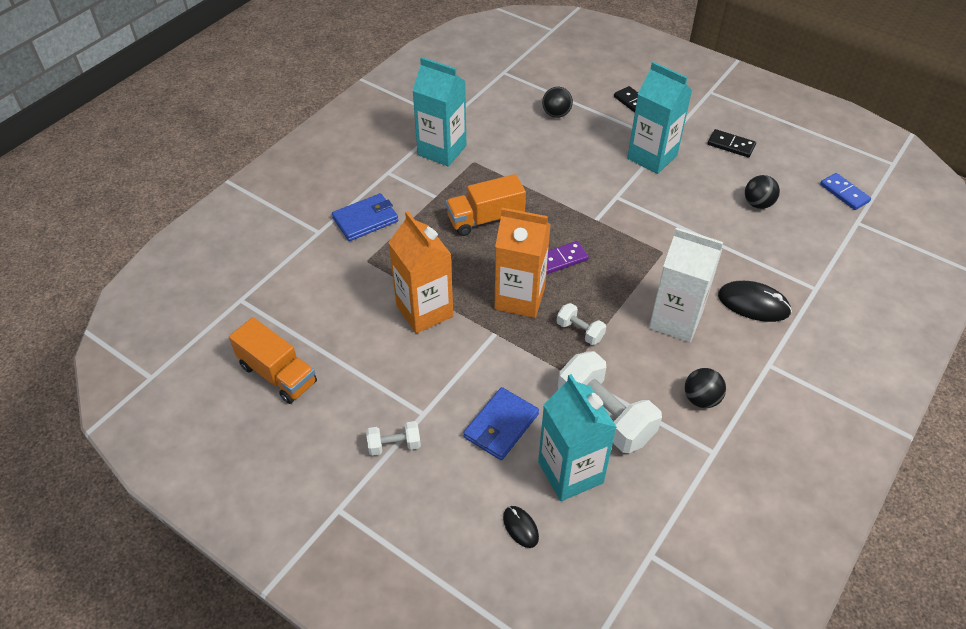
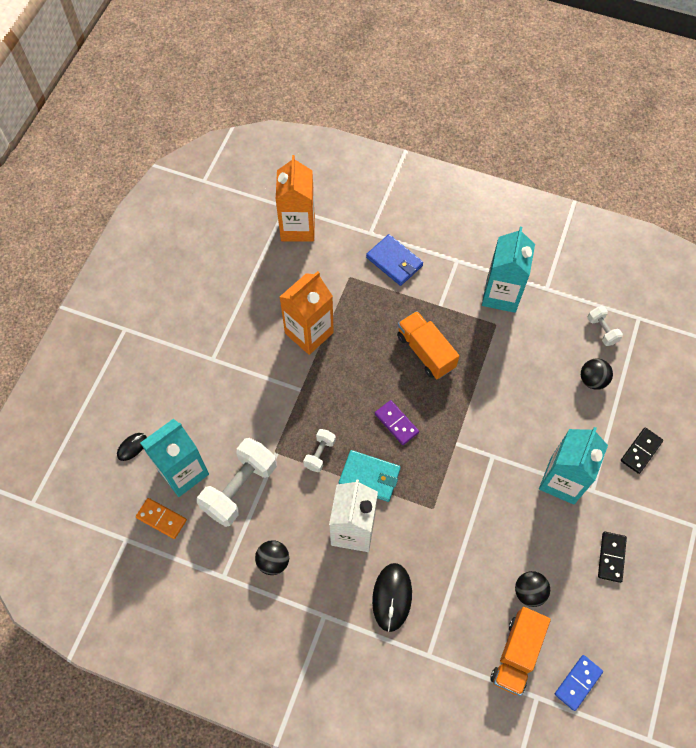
camera: 75 degrees right, 15 degrees up
orange truck [229,317,317,404] -> orange truck moved to [490,607,551,696]
white dumbbell [366,421,421,456] -> white dumbbell moved to [587,306,623,346]
blue wallet [463,387,539,460] -> none
orange carton [495,208,551,318] -> orange carton moved to [276,155,315,242]
none -> orange domino [136,498,187,539]
none -> turquoise wallet [339,450,401,502]

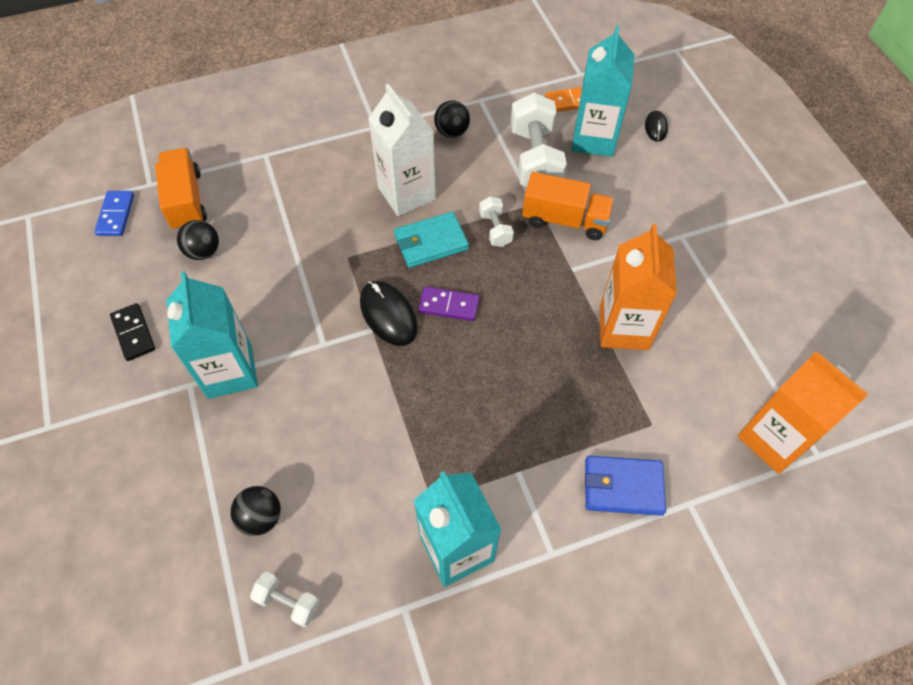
camera: 140 degrees right, 5 degrees down
black mouse [372,563,412,632] -> black mouse moved to [360,281,418,346]
orange truck [397,311,459,379] -> orange truck moved to [522,172,615,240]
black domino [621,427,663,474] -> none

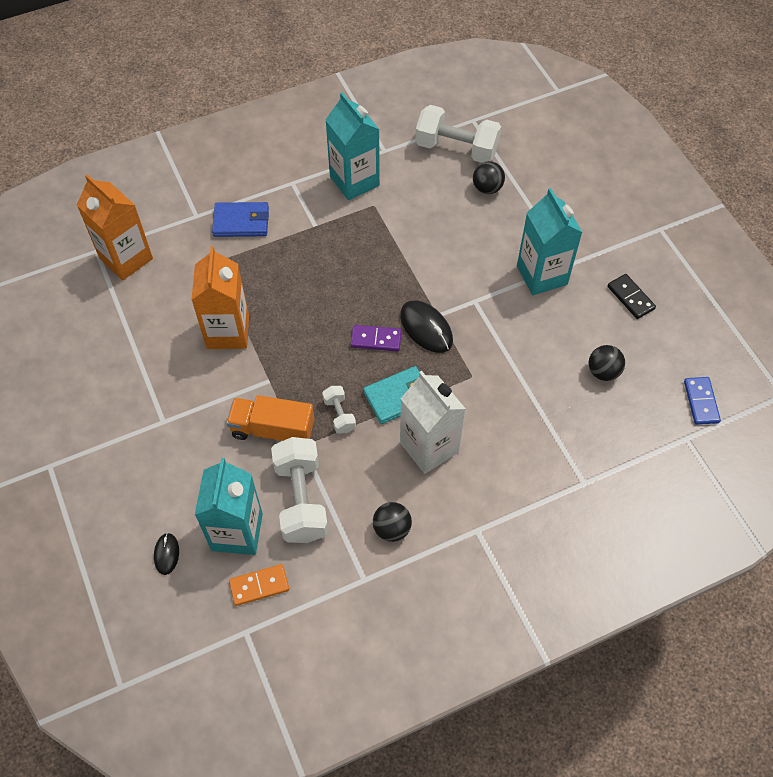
camera: 175 degrees right, 0 degrees up
orange truck [155,148,207,231] -> none
white dumbbell [250,572,320,627] -> white dumbbell [415,105,501,163], size x2.02

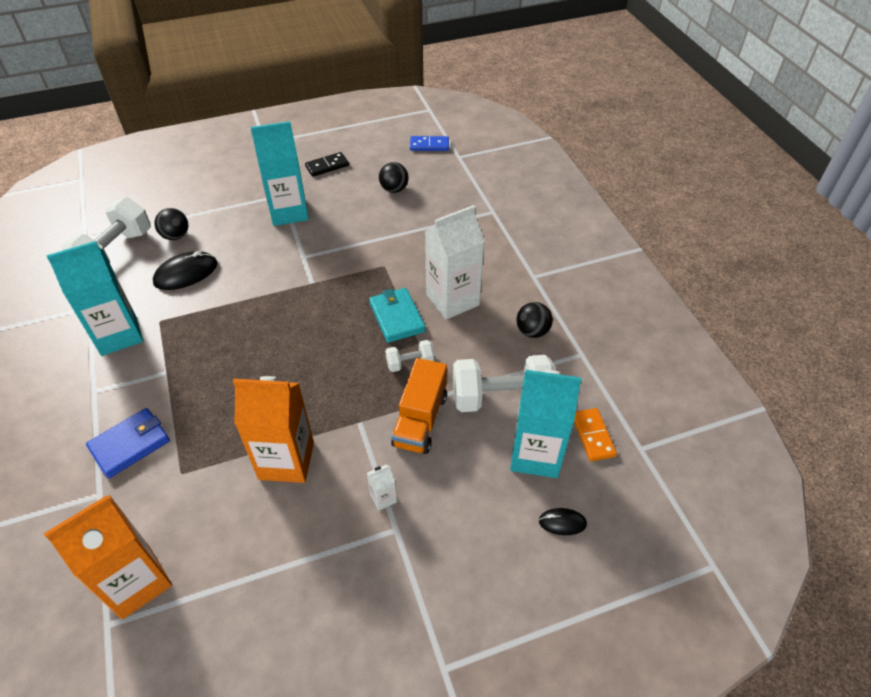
camera: 85 degrees left, 10 degrees down
blue wallet [212,202,269,237] -> blue wallet turned 45 degrees clockwise [86,408,170,478]
purple domino [351,325,402,352] -> none
black mouse [400,300,453,353] -> black mouse moved to [153,251,218,290]
none -> white carton [367,465,397,511]

